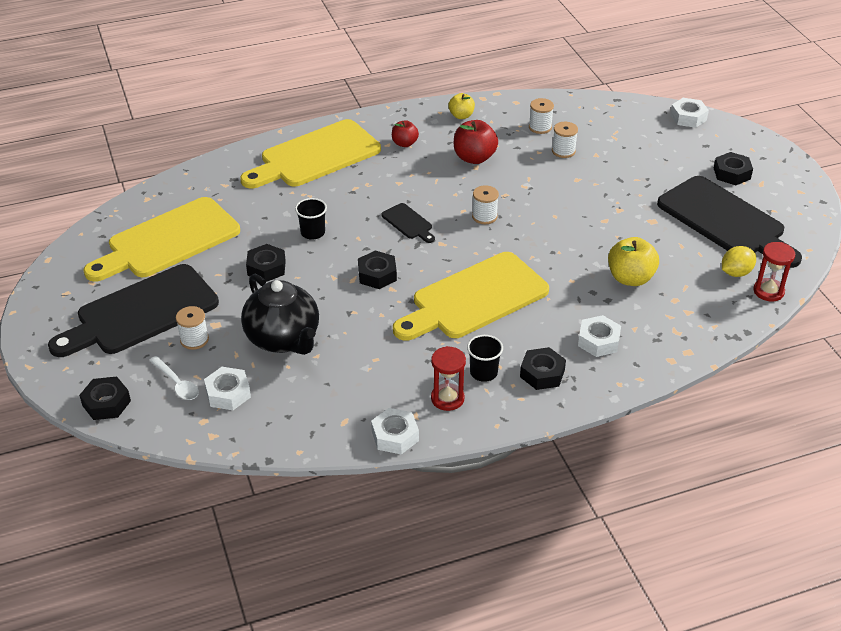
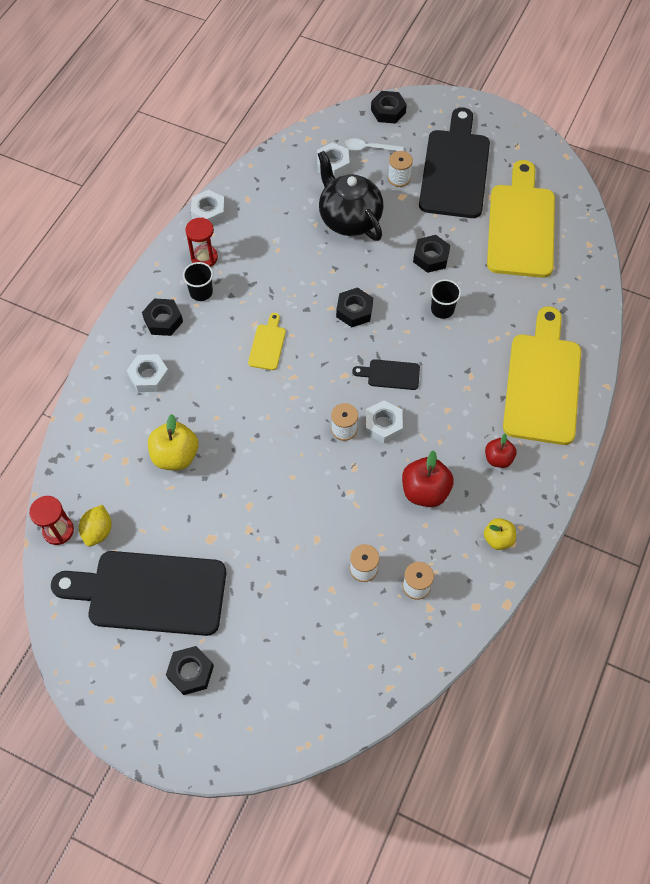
camera: 135 degrees right, 20 degrees up
black teapot [241,274,319,355] -> black teapot turned 45 degrees clockwise [318,151,384,241]
yellow cutting board [393,252,549,341] -> yellow cutting board [248,313,286,370], size x0.43
white nut [670,98,709,128] -> white nut moved to [365,400,403,444]

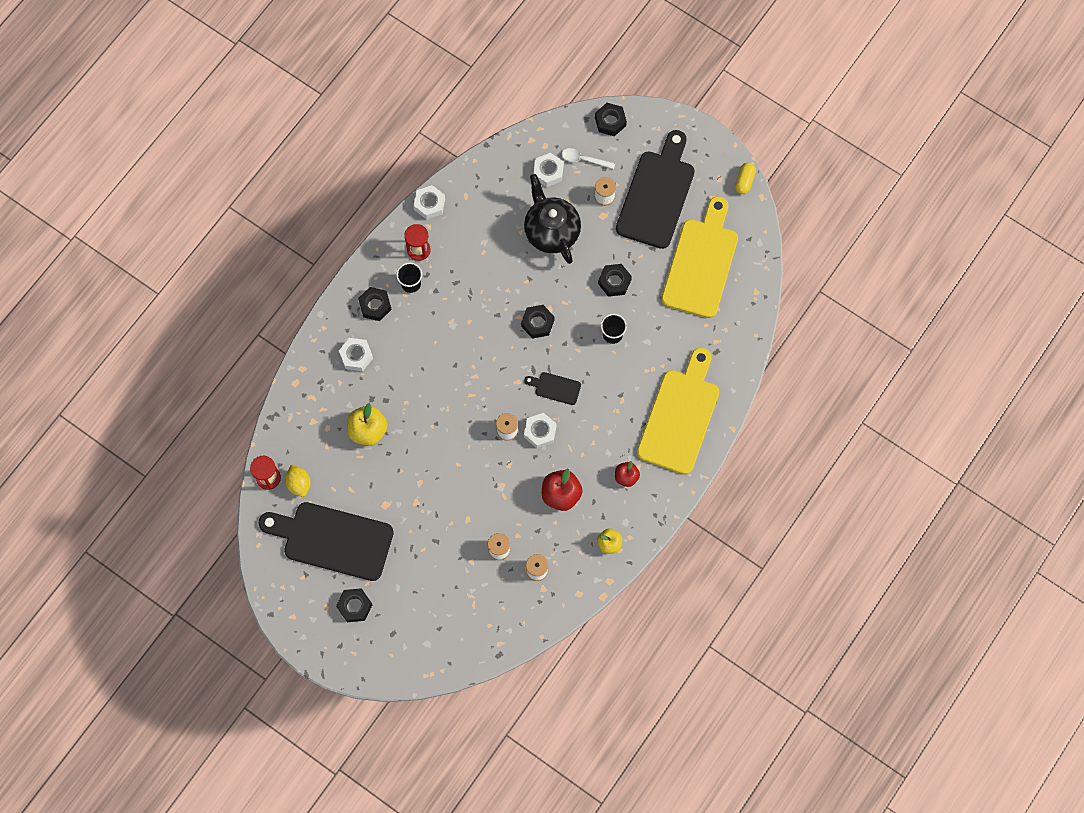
camera: 10 degrees right, 10 degrees up
yellow lemon [79,505,112,547] -> yellow lemon turned 45 degrees counterclockwise [285,465,311,497]
yellow cutting board [248,313,286,370] -> none
none -> yellow capsule [735,162,756,194]

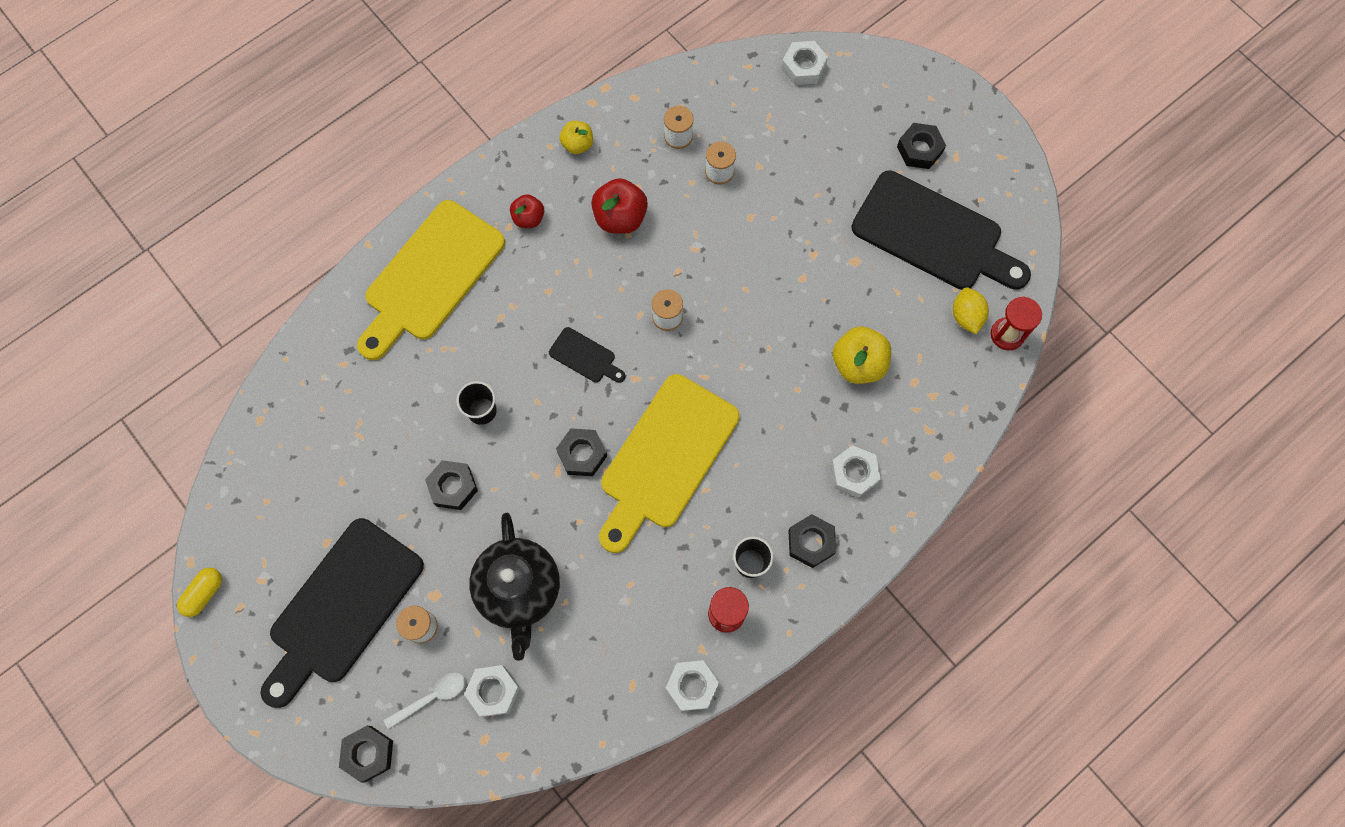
camera: 165 degrees left, 0 degrees up
white nut [524,413,557,448] -> white nut moved to [781,41,828,85]
white spoon [561,148,615,169] -> white spoon turned 60 degrees counterclockwise [384,673,465,729]
yellow cutting board [661,196,738,318] -> yellow cutting board moved to [599,374,740,553]

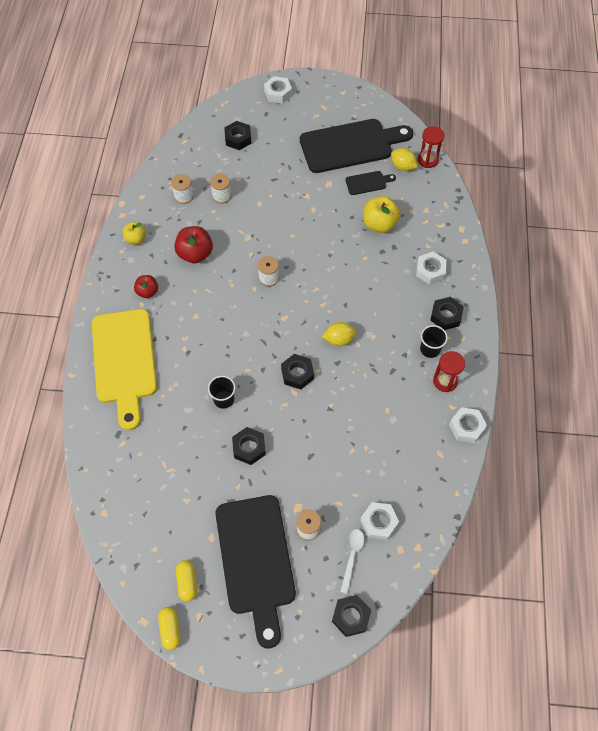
camera: 45 degrees left, 10 degrees down
black teapot [469,513,560,661] -> none
black cutting board [549,327,625,383] -> black cutting board moved to [345,171,396,195]
yellow cutting board [599,374,740,553] -> yellow lemon [322,322,357,346]
white nut [781,41,828,85] -> white nut moved to [264,76,292,103]
black nut [897,123,946,169] -> black nut moved to [224,121,252,150]
none -> yellow capsule [176,560,197,602]

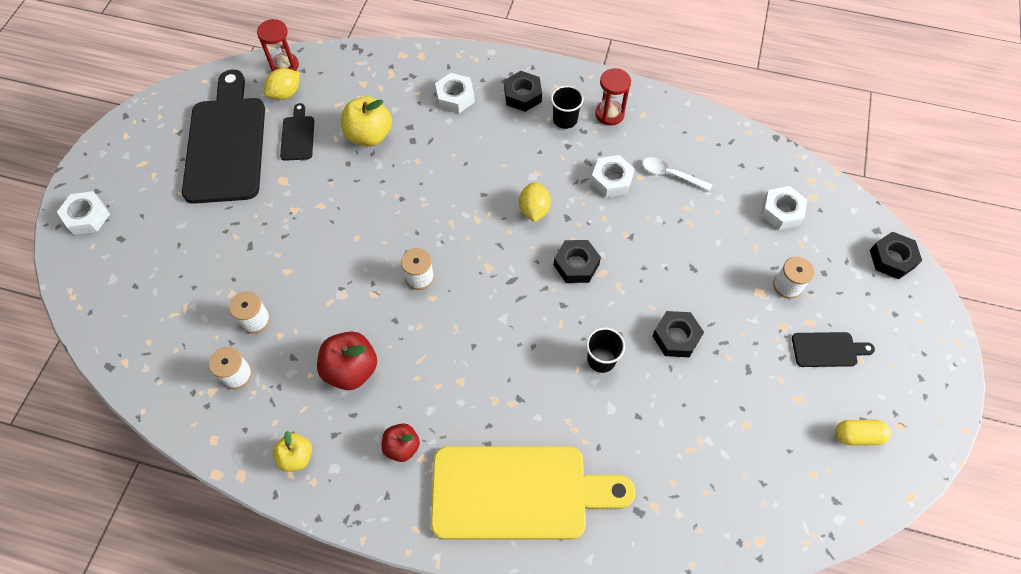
camera: 80 degrees left, 0 degrees up
yellow capsule [158,607,181,650] -> none
black cutting board [215,495,296,648] -> black cutting board [792,332,875,367], size x0.43
black nut [224,121,252,150] -> none
white spoon [340,529,365,594] -> white spoon moved to [643,157,713,191]
white nut [449,407,487,443] -> white nut moved to [591,155,635,197]

